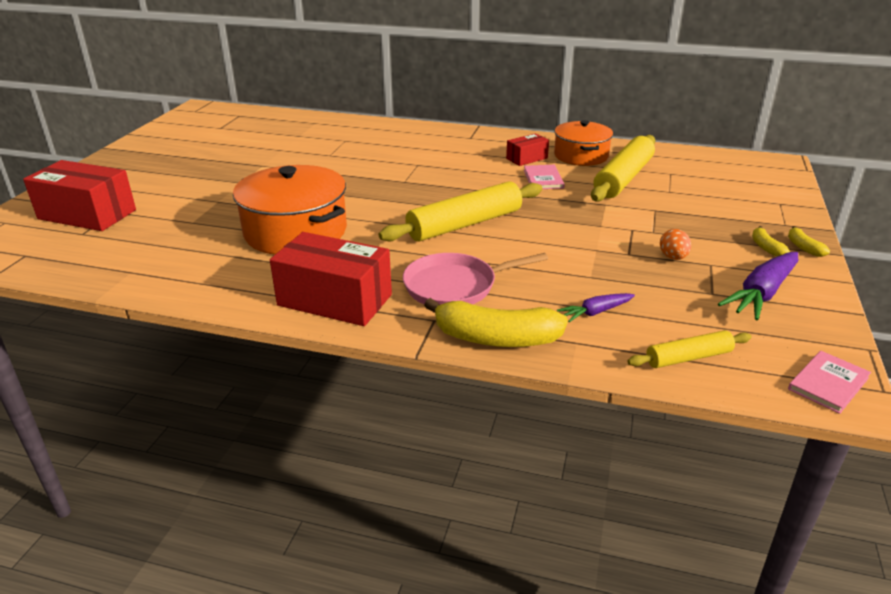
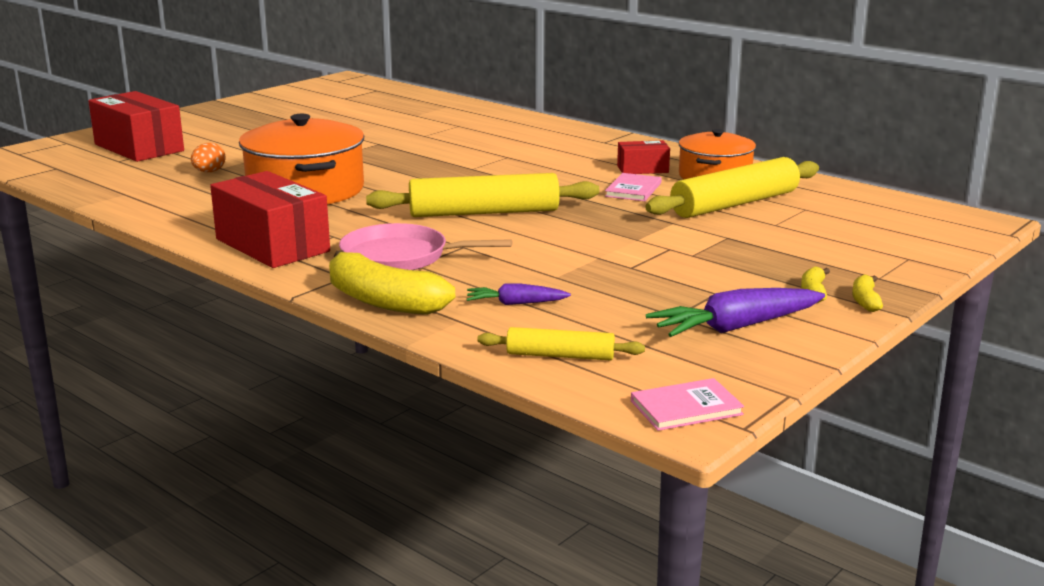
camera: 25 degrees right, 10 degrees down
orange egg [660,229,691,260] -> orange egg moved to [191,143,226,172]

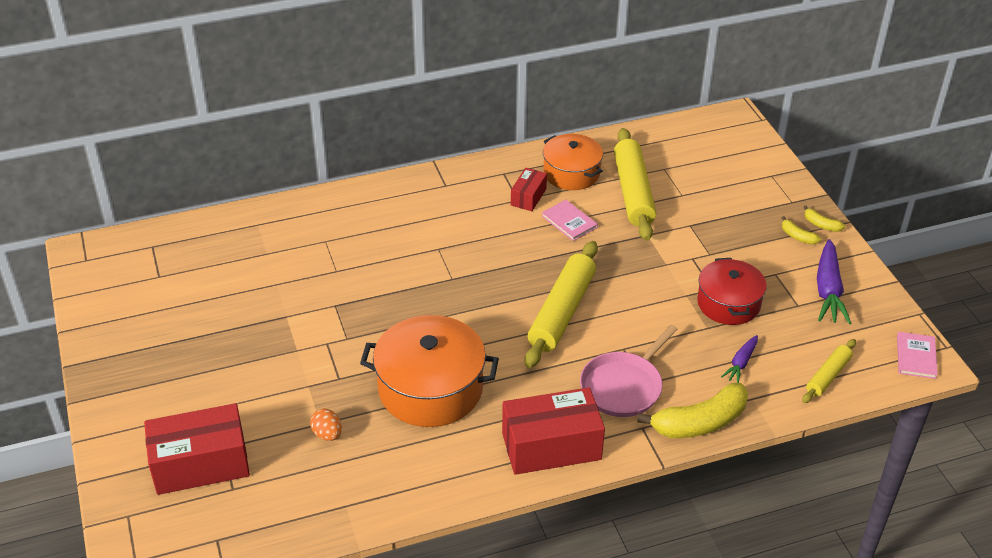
camera: 60 degrees left, 20 degrees up
none -> red pot [697,258,767,325]

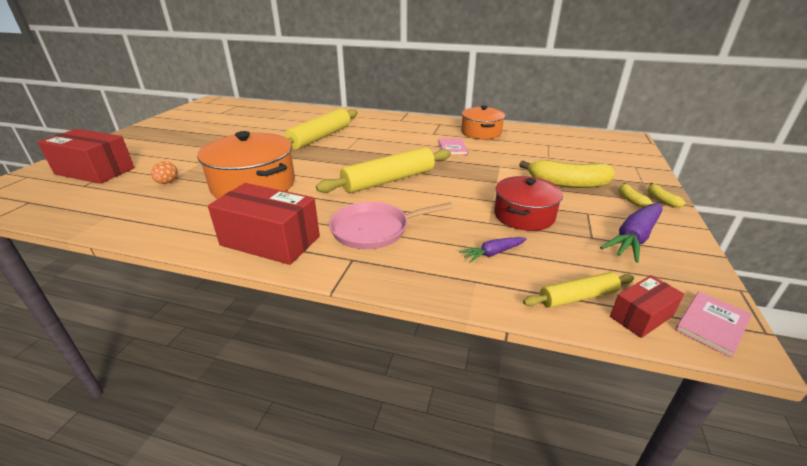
camera: 35 degrees right, 10 degrees down
red box [511,168,547,211] -> red box moved to [610,275,684,338]
yellow rolling pin [614,128,656,241] -> yellow rolling pin moved to [285,109,358,150]
yellow banana [637,383,748,438] -> yellow banana moved to [519,160,615,188]

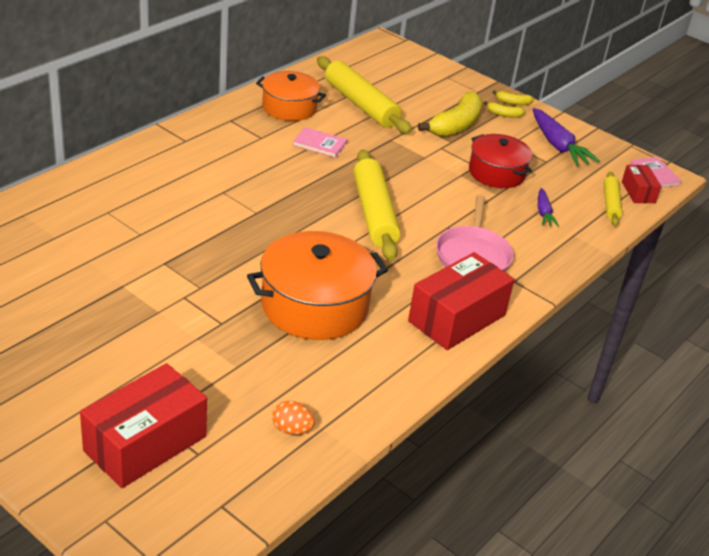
camera: 70 degrees left, 5 degrees up
orange egg [151,161,178,184] -> orange egg moved to [272,401,315,435]
yellow rolling pin [285,109,358,150] -> yellow rolling pin moved to [317,56,412,134]

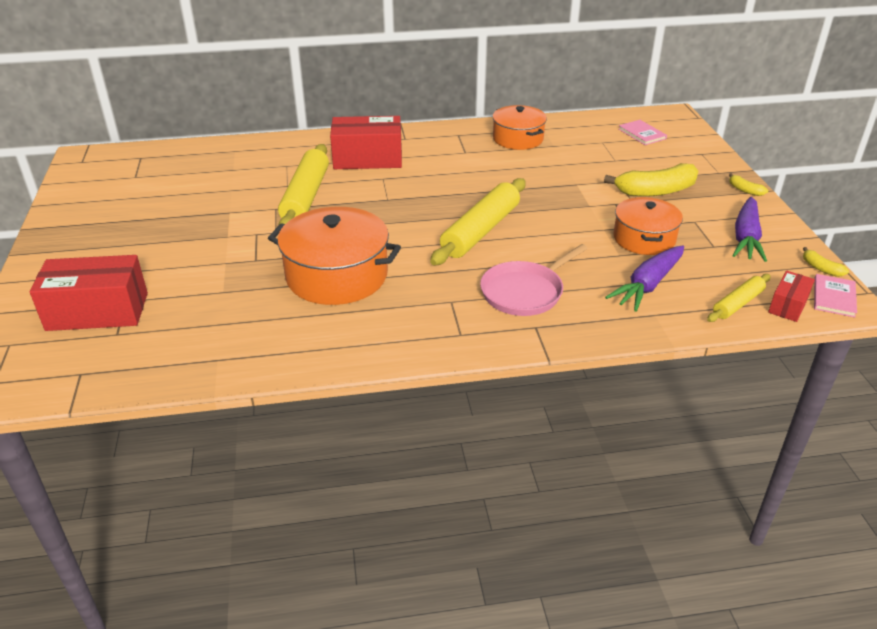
camera: 45 degrees right, 0 degrees up
orange egg [272,401,315,435] -> none
pink book [293,127,348,158] -> pink book moved to [619,120,667,145]
yellow rolling pin [317,56,412,134] -> yellow rolling pin moved to [278,144,329,225]
red box [408,252,514,350] -> red box moved to [330,116,402,169]
red pot [469,134,532,188] -> orange pot [614,197,683,255]
yellow banana [484,101,525,118] -> yellow banana moved to [803,247,849,277]
purple carrot [538,188,559,227] -> purple carrot [605,245,684,312], size x1.78

